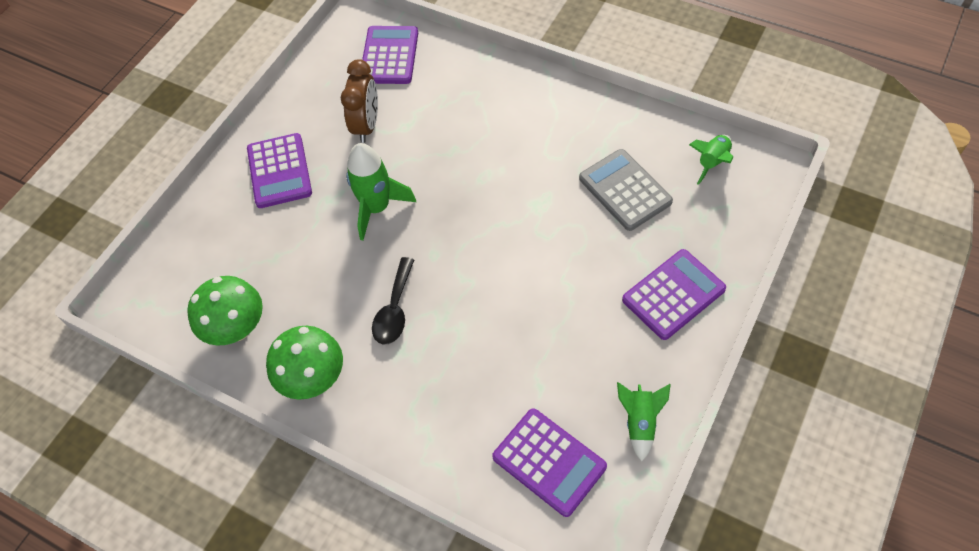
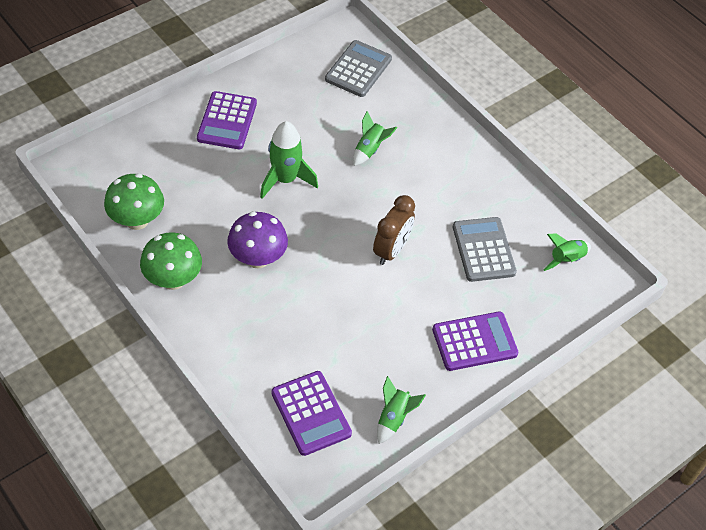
camera: 15 degrees right, 5 degrees down
brown clock [341,59,378,143] -> brown clock moved to [373,195,415,265]
purple calculator [362,26,418,84] -> grey calculator [325,40,392,97]
black spoon [372,257,414,344] -> purple mushroom [227,212,288,269]
none -> green rocket [353,111,397,166]

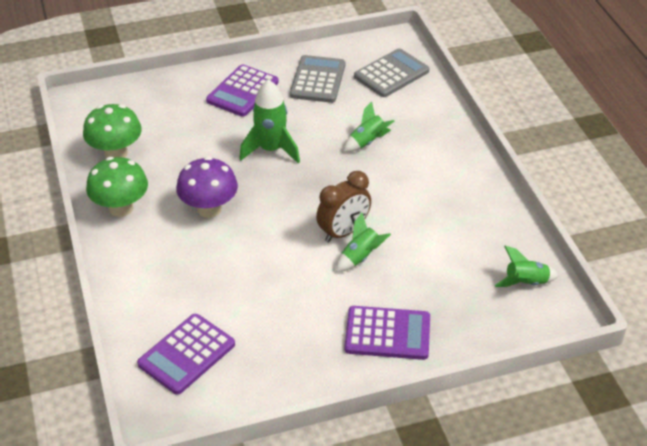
camera: 25 degrees right, 10 degrees down
purple calculator [271,371,352,456] -> purple calculator turned 45 degrees clockwise [137,314,235,395]
green rocket [377,376,426,444] -> green rocket moved to [336,213,391,272]
grey calculator [453,217,517,282] -> grey calculator moved to [290,55,345,103]

